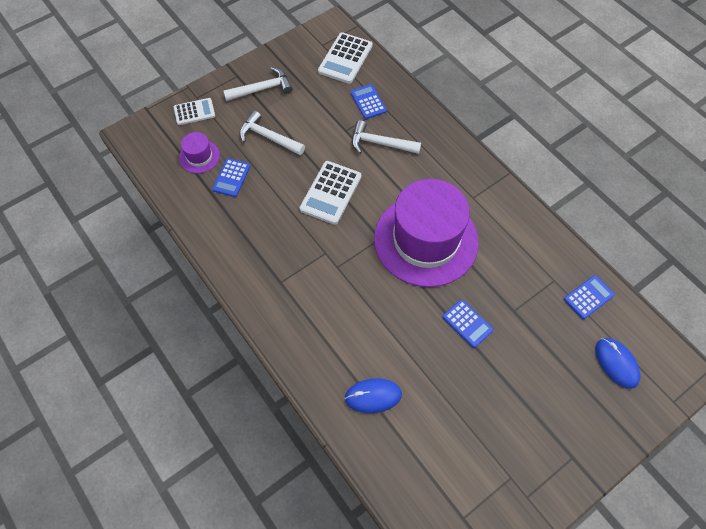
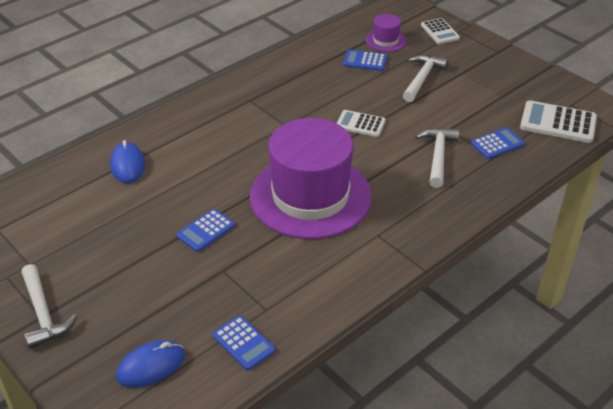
camera: 85 degrees right, 20 degrees down
white hammer [223,67,293,101] -> white hammer moved to [21,264,78,349]
white calculator [300,161,361,225] -> white calculator [337,110,386,137], size x0.64

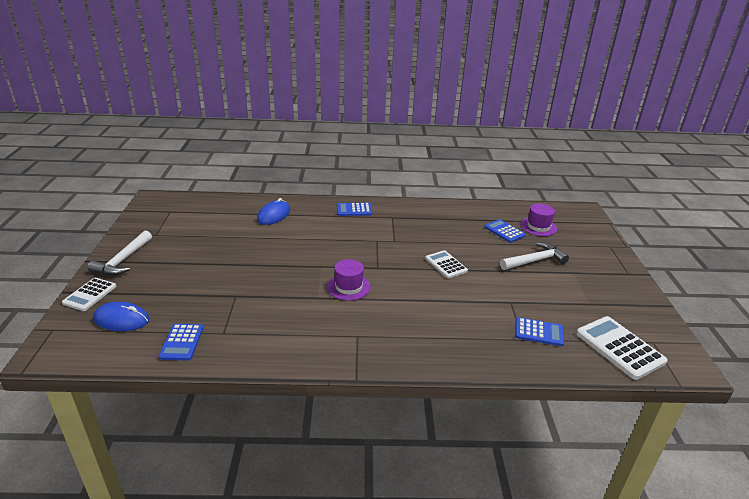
camera: 40 degrees right, 10 degrees down
blue calculator [177,209,235,252] -> blue calculator moved to [337,203,372,216]
purple hat [250,118,372,239] -> purple hat [327,259,371,301], size x0.41
white hammer [415,128,459,188] -> none
white calculator [421,18,460,44] -> white calculator moved to [62,278,116,311]

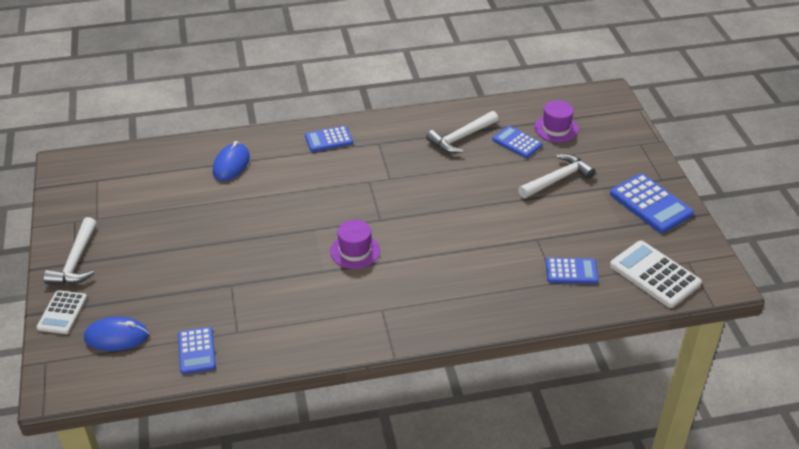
camera: 10 degrees left, 10 degrees up
white calculator [425,250,468,279] -> none
none -> white hammer [426,111,498,153]
none -> blue calculator [610,173,694,233]

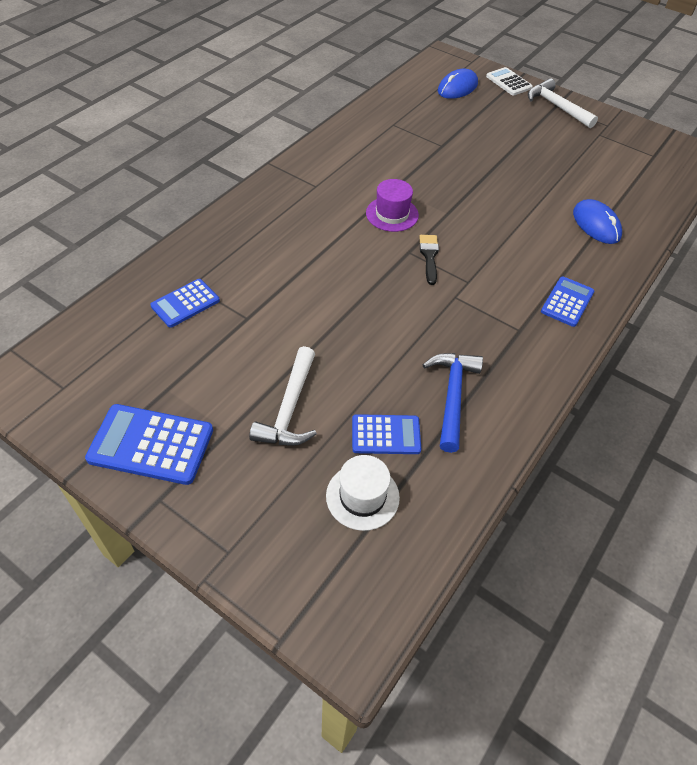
camera: 135 degrees right, 10 degrees up
blue calculator [178,327,216,374] -> none
white hammer [426,111,498,153] -> blue hammer [423,353,483,453]
purple hat [534,100,579,142] -> white hat [326,455,400,531]
white calculator [610,241,702,308] -> none
none -> black brush [419,235,439,285]

